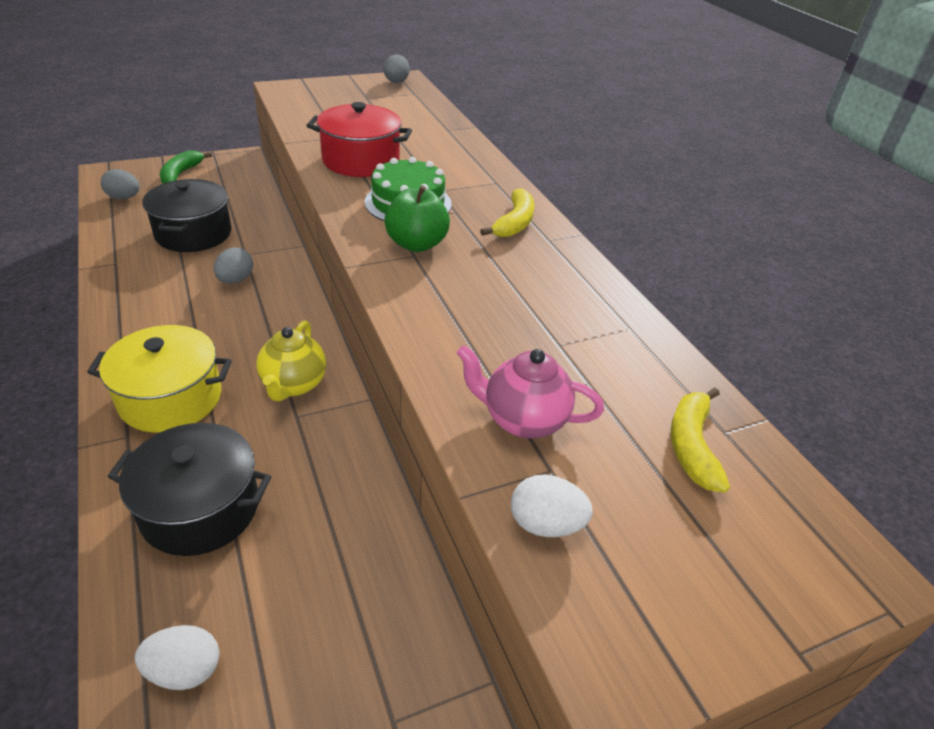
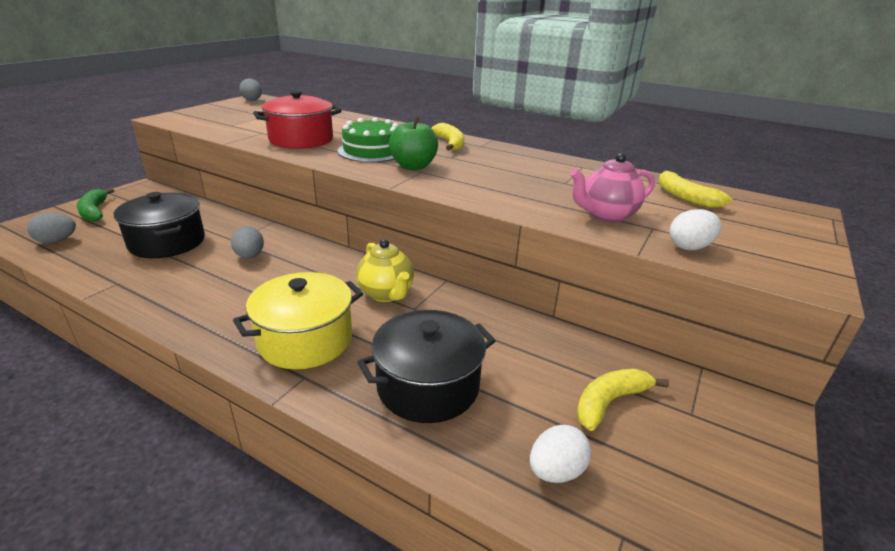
camera: 35 degrees left, 10 degrees down
none -> yellow banana [576,369,669,431]

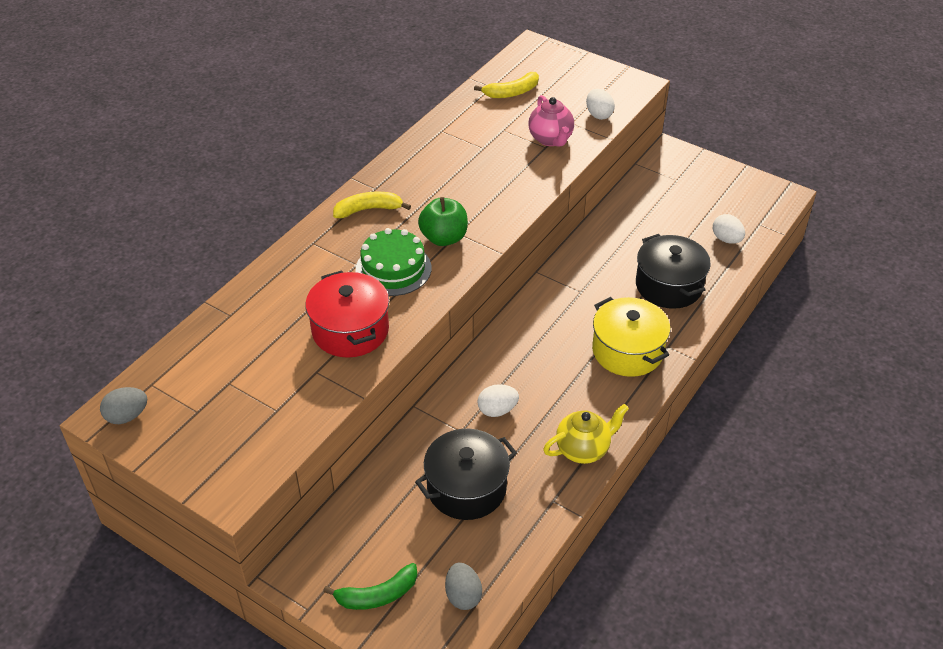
camera: 85 degrees left, 15 degrees up
grey egg [231,226,264,258] -> white egg [477,384,519,417]
yellow teapot [356,239,414,302] -> yellow teapot moved to [543,404,629,464]
yellow banana [576,369,669,431] -> none

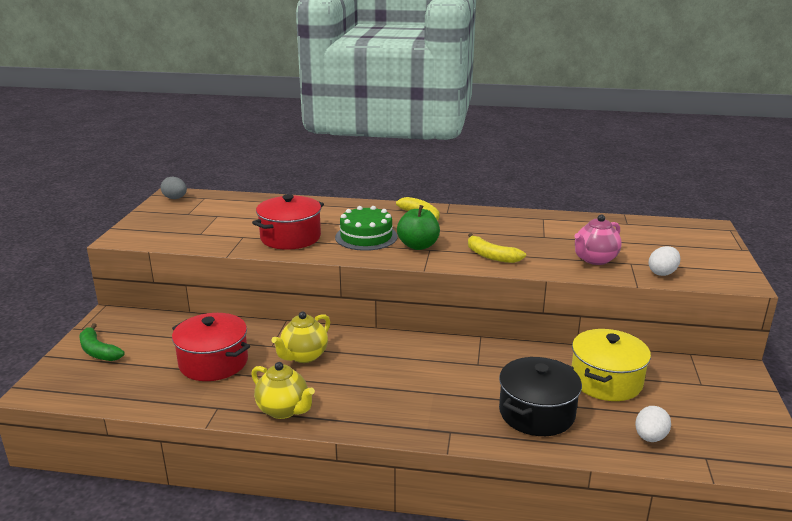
camera: 65 degrees right, 20 degrees down
black pot [415,429,517,520] -> red pot [172,313,250,381]
grey egg [445,563,482,610] -> none
yellow banana [474,72,539,98] -> yellow banana moved to [468,233,526,263]
white egg [477,384,519,417] -> yellow teapot [271,312,330,363]
yellow pot [592,297,670,377] -> yellow pot moved to [572,329,651,401]

